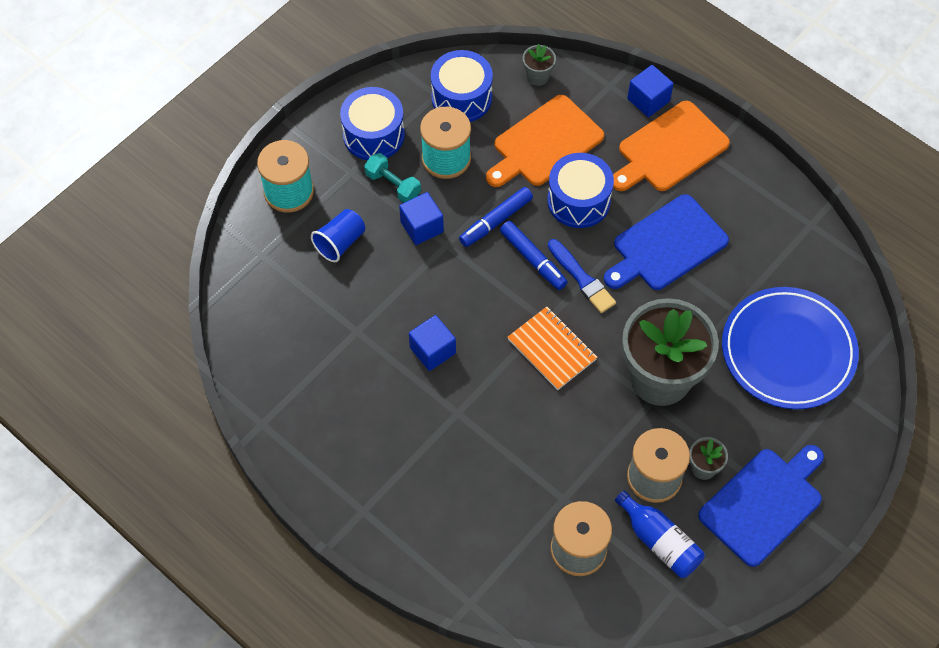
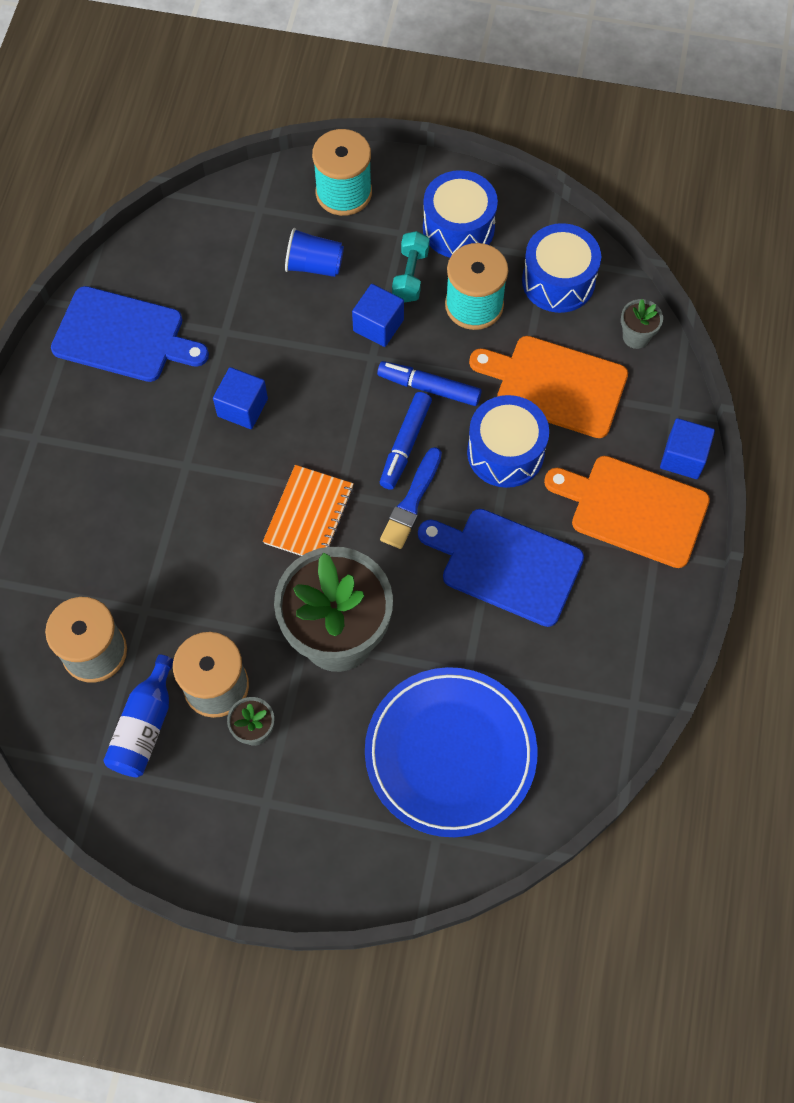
camera: 60 degrees right, 5 degrees up
blue cutting board [698,445,824,567] -> blue cutting board moved to [51,286,209,382]

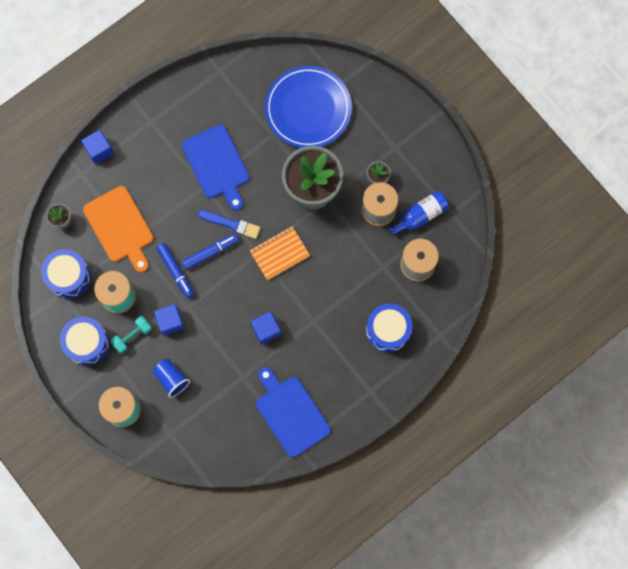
camera: 140 degrees left, 10 degrees up
blue brush [380,447,442,549] -> blue brush turned 45 degrees clockwise [198,210,260,239]
blue drum [467,395,549,488] -> blue drum moved to [366,303,412,353]
orange cutting board [544,456,710,568] -> none

